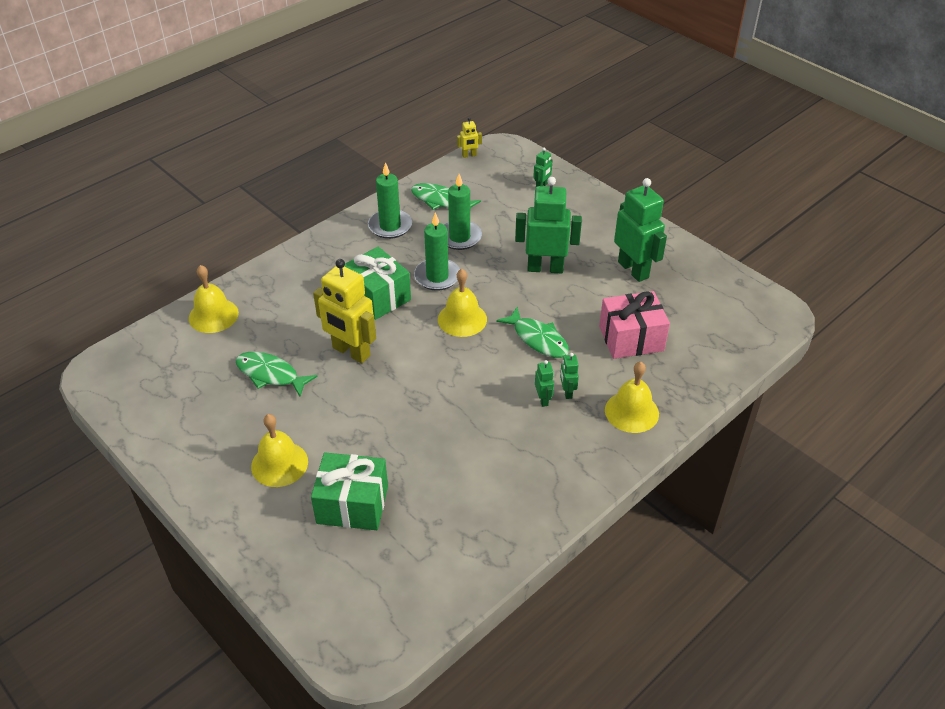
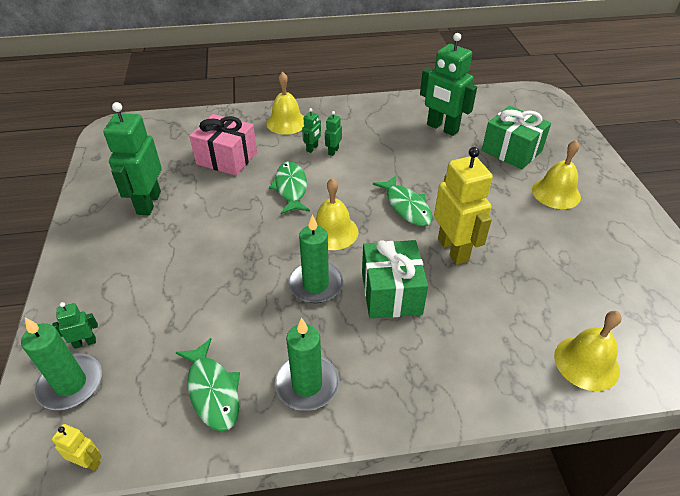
camera: 145 degrees left, 0 degrees up
green fish [236,352,318,397] -> green fish moved to [373,175,433,226]
green candle [444,174,482,250] -> green candle moved to [21,317,102,410]
green robot [515,177,582,274] -> green robot moved to [420,33,477,136]

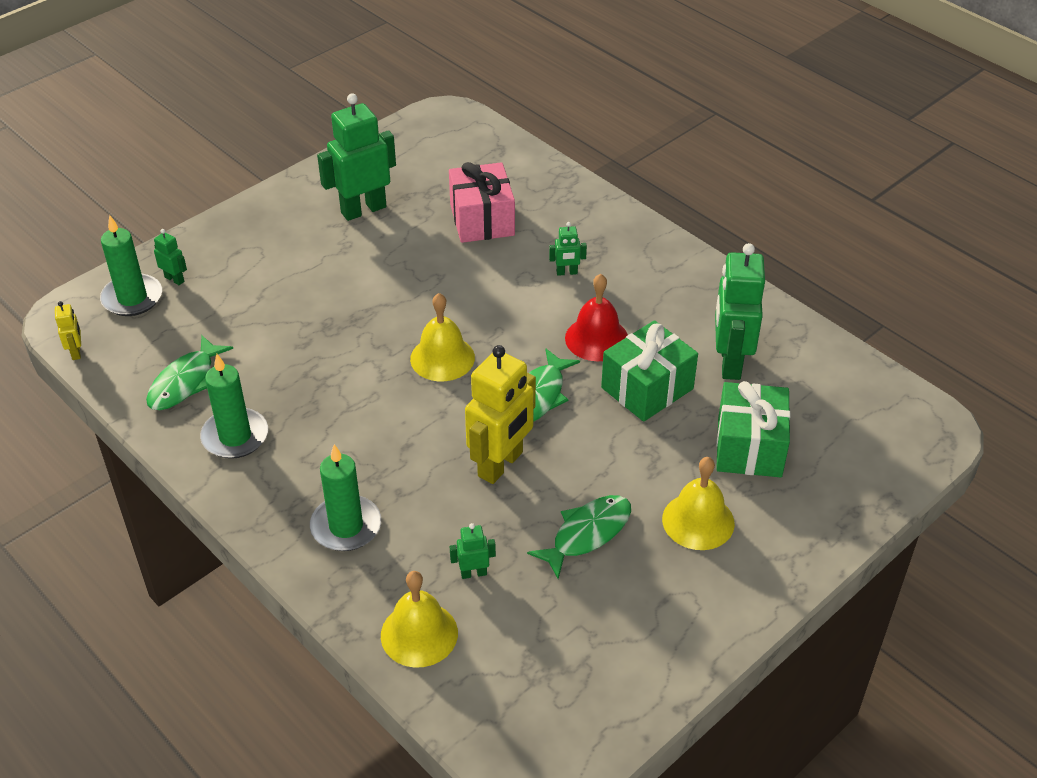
camera: 55 degrees right, 0 degrees up
yellow bell [266,72,304,135] -> none
green fish [269,161,310,214] -> green fish moved to [527,495,631,579]
green candle [288,215,343,303] -> green candle moved to [310,444,381,551]
green robot [325,111,342,156] -> green robot moved to [450,523,496,579]
green gift [362,240,428,319] -> green gift moved to [601,320,698,422]
none -> red bell [565,274,628,361]

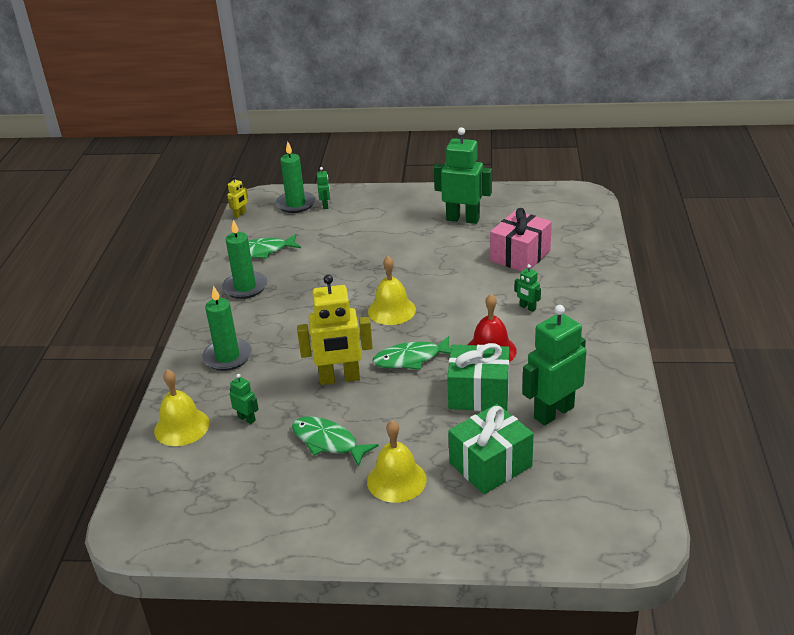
camera: 50 degrees right, 10 degrees down
green fish [527,495,631,579] -> green fish turned 150 degrees counterclockwise [292,416,379,467]

